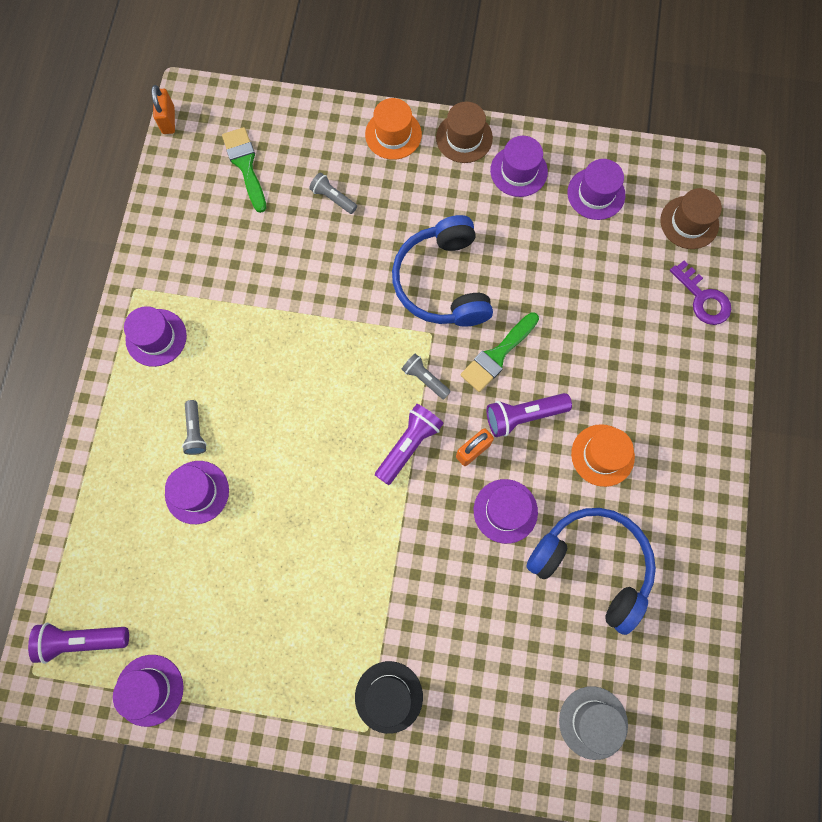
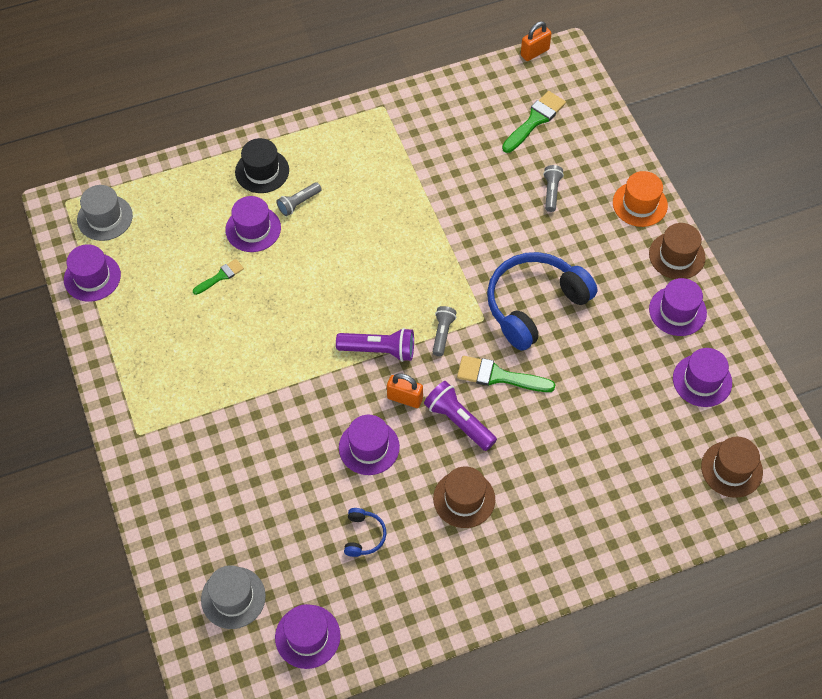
camera: 60 degrees right, 15 degrees down
purple flashlight [28,623,129,664] -> grey hat [77,185,133,241]
purple hat [124,306,187,367] -> purple hat moved to [275,604,341,669]
black hat [355,661,423,734] -> black hat moved to [235,138,289,193]
blue headphones [526,508,656,635] -> blue headphones [344,508,386,557], size x0.43
orange hat [571,424,635,487] -> brown hat [433,466,495,528]
purple key [670,260,731,325] -> none
none -> green brush [193,259,244,295]

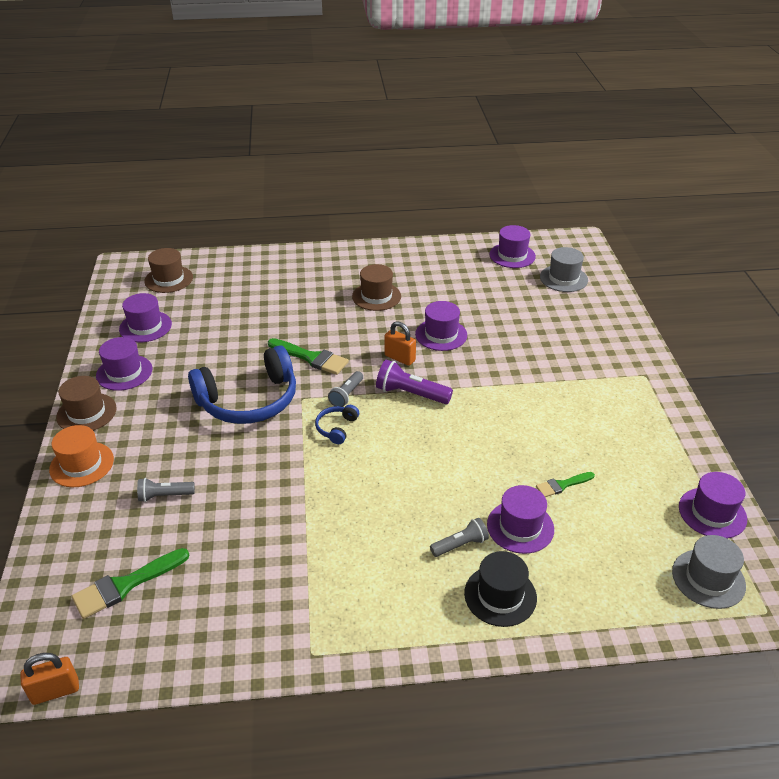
camera: 165 degrees left, 20 degrees down
blue headphones [344,508,386,557] -> blue headphones moved to [315,405,359,444]
purple flashlight [424,381,497,451] -> none
grey flashlight [543,165,564,212] -> grey flashlight turned 60 degrees clockwise [137,478,195,502]

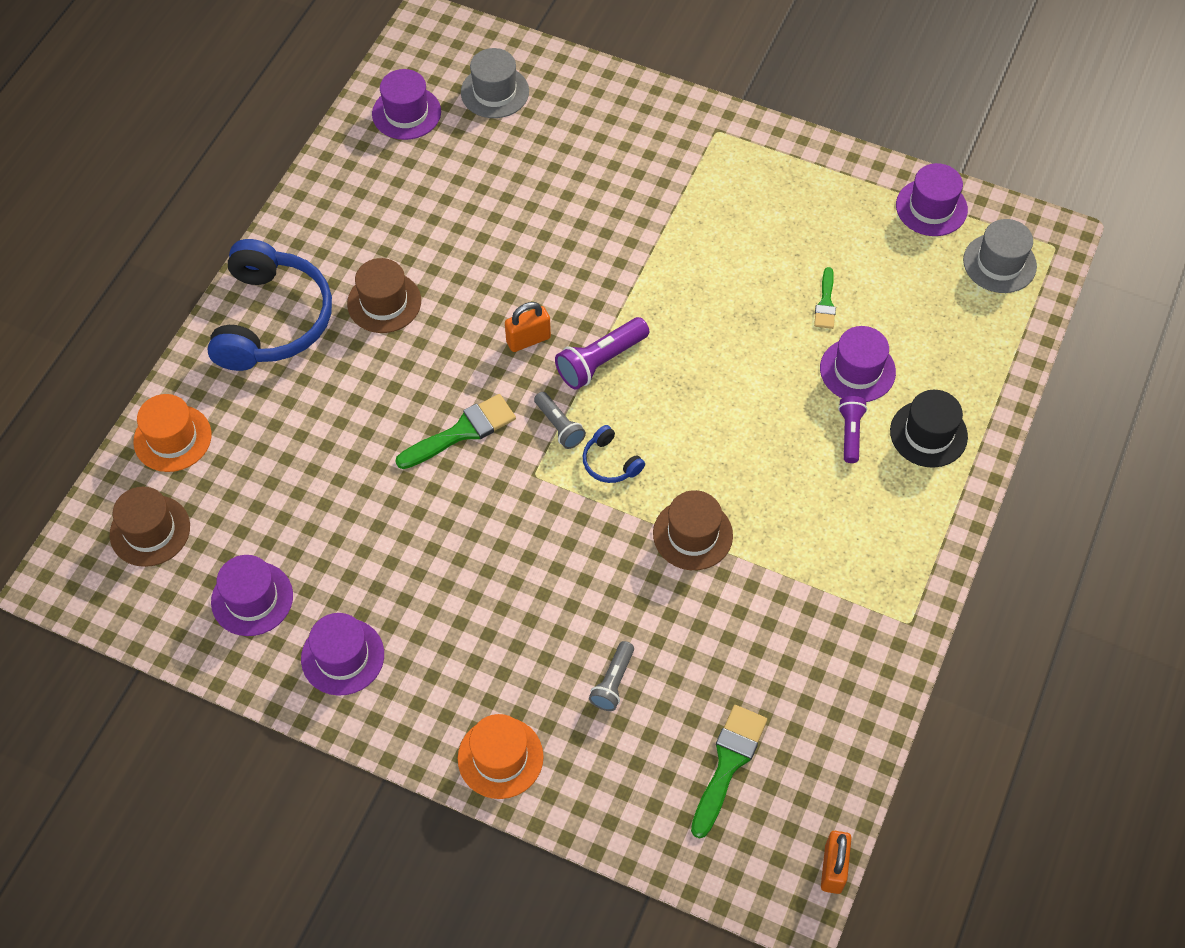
camera: 60 degrees left, 20 degrees up
brown hat [56,376,117,431] -> brown hat moved to [653,490,733,570]
green brush [72,548,189,619] -> green brush turned 150 degrees counterclockwise [691,705,767,838]
blue headphones [188,345,296,424] -> blue headphones moved to [207,239,332,371]
purple hat [415,301,467,351] -> none
grey flashlight [430,518,489,557] -> purple flashlight [838,396,867,463]
none -> orange hat [133,394,212,472]

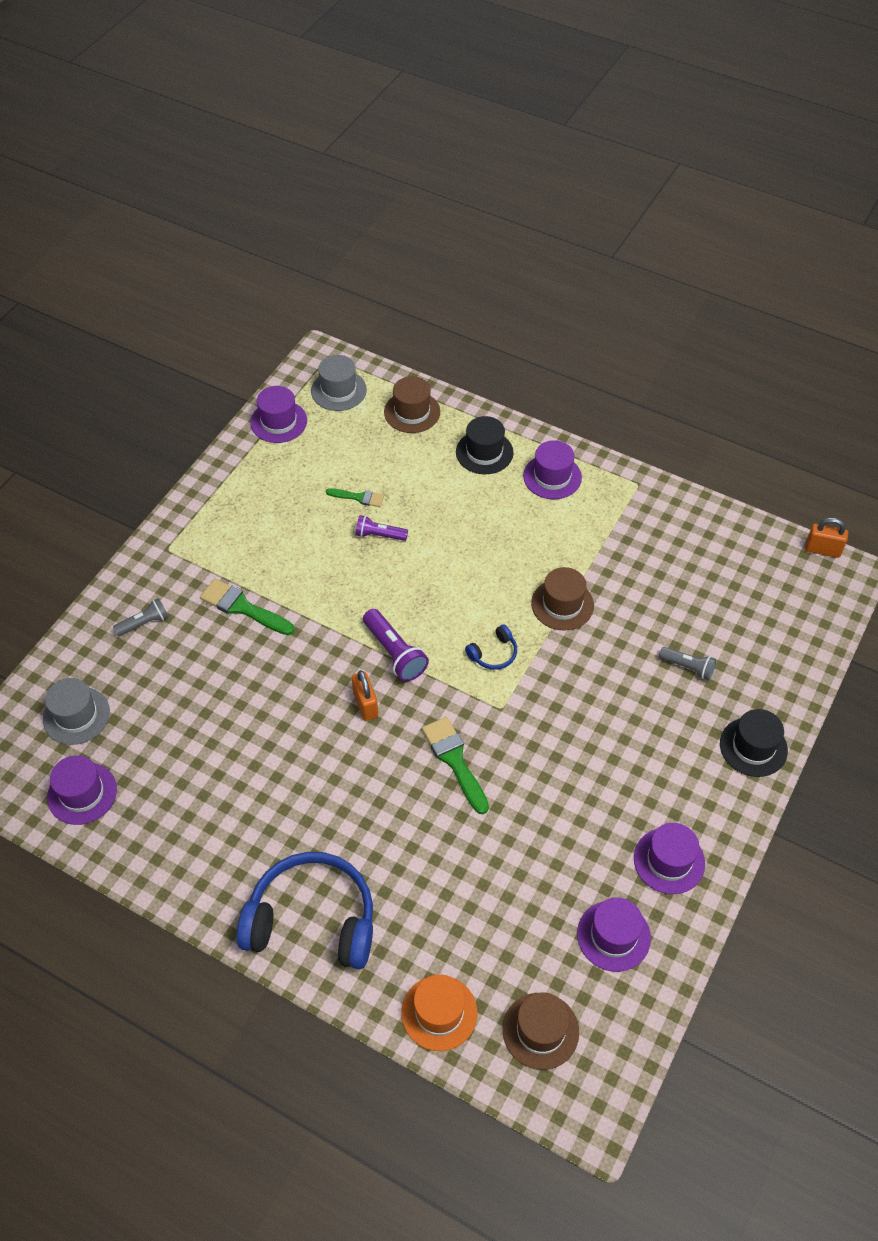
camera: 85 degrees left, 5 degrees down
brown hat [347,258,421,333] -> brown hat moved to [384,376,440,433]
orange hat [458,714,544,799] -> black hat [720,709,788,777]
grey flashlight [534,392,586,449] -> grey flashlight moved to [113,598,169,636]
green brush [691,705,767,838] -> green brush moved to [200,579,294,635]
purple hat [820,326,896,402] -> purple hat moved to [523,440,582,499]
purple flashlight [838,396,867,463] -> purple flashlight moved to [356,515,408,541]

